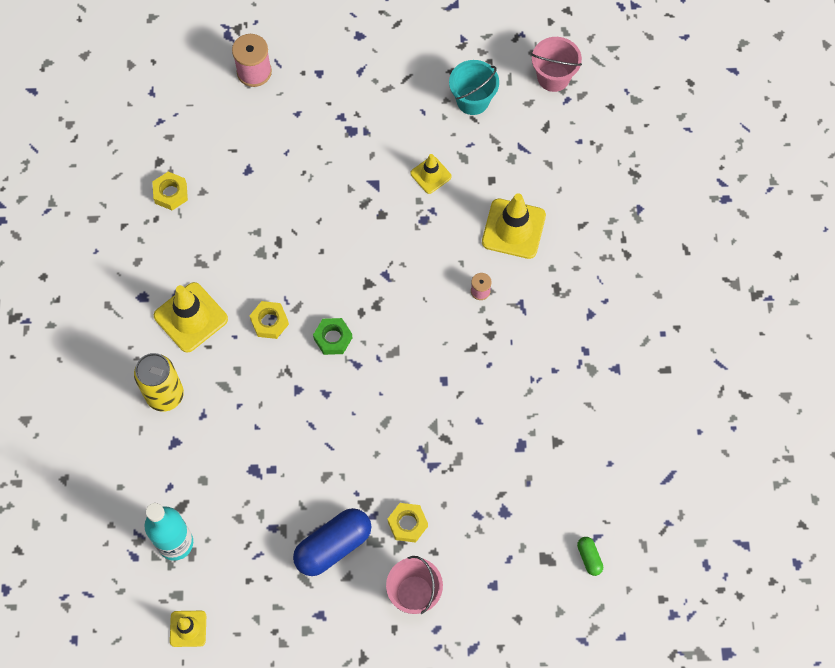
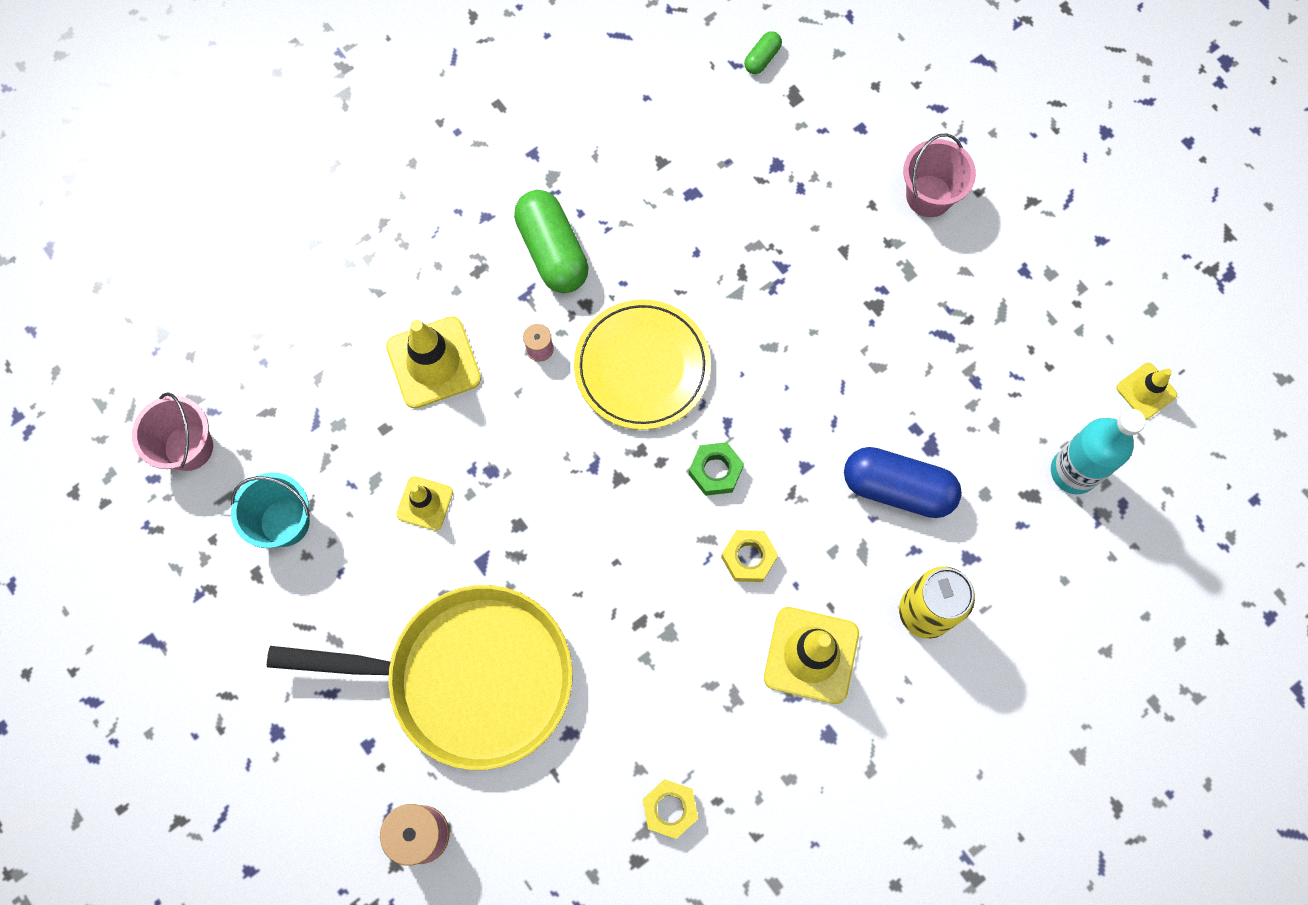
camera: 125 degrees left, 5 degrees up
blue capsule [293,508,371,576] -> blue capsule moved to [844,447,962,518]
yellow nut [388,503,428,543] -> none
none -> yellow pan [267,585,573,770]
none -> green capsule [514,190,588,293]
none -> yellow plate [574,299,711,430]

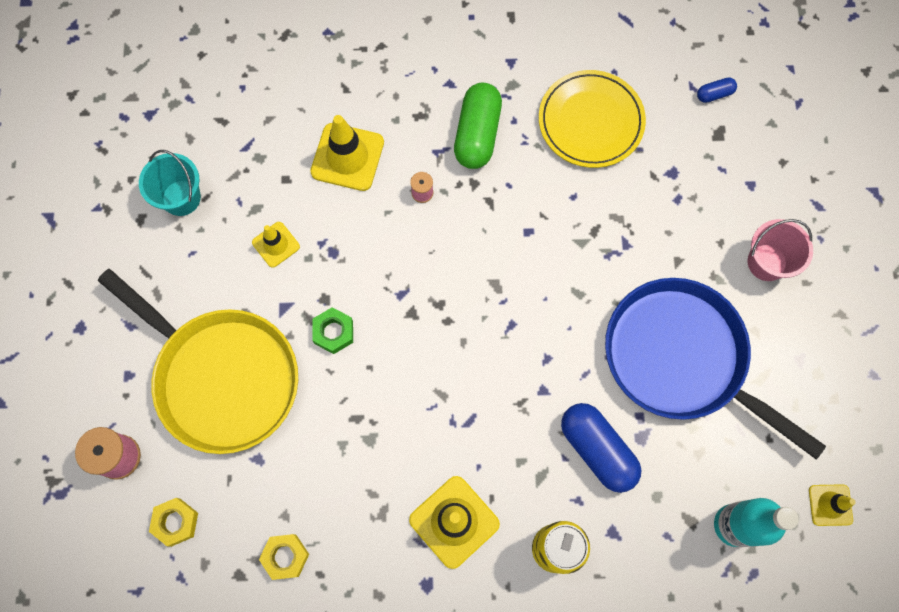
camera: 35 degrees right, 0 degrees up
pink bucket [132,392,213,471] -> none
yellow plate [574,299,711,430] -> yellow plate moved to [539,70,646,168]
green nut [689,442,744,496] -> green nut moved to [312,307,353,354]
yellow nut [721,530,778,582] -> yellow nut moved to [149,498,198,547]
green capsule [744,31,782,74] -> blue capsule [697,77,737,103]
none -> blue pan [605,278,826,459]

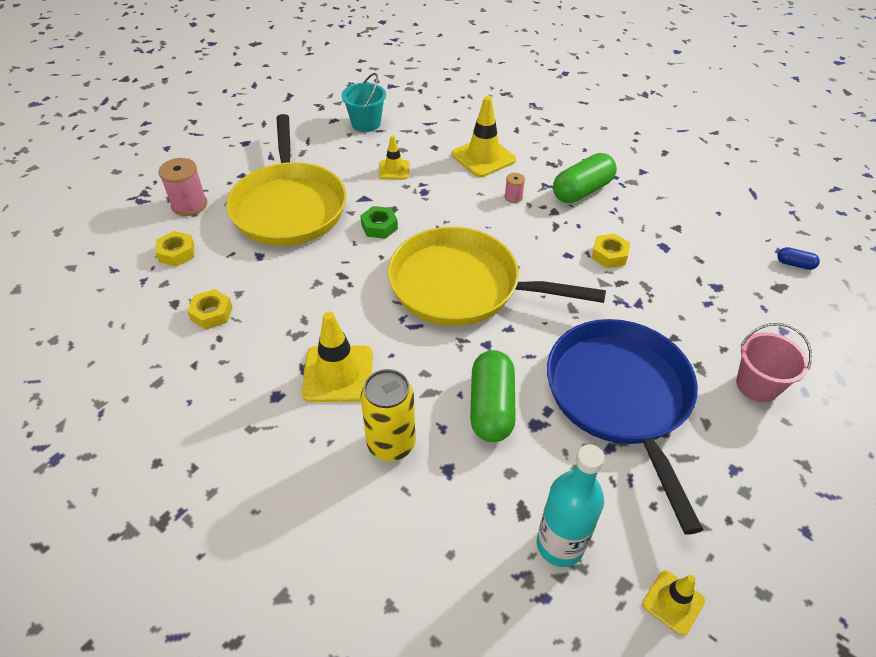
camera: 40 degrees right, 25 degrees down
yellow plate [539,70,646,168] -> none
blue capsule [561,403,641,493] -> green capsule [470,350,516,442]
none -> yellow pan [388,227,606,326]
none -> yellow nut [592,233,630,268]

